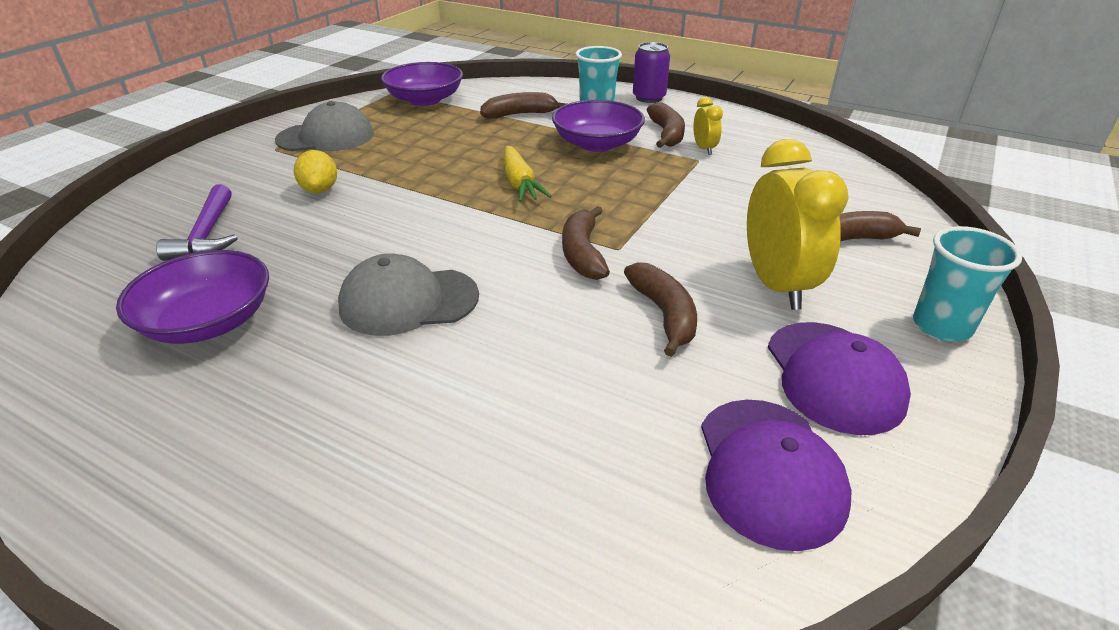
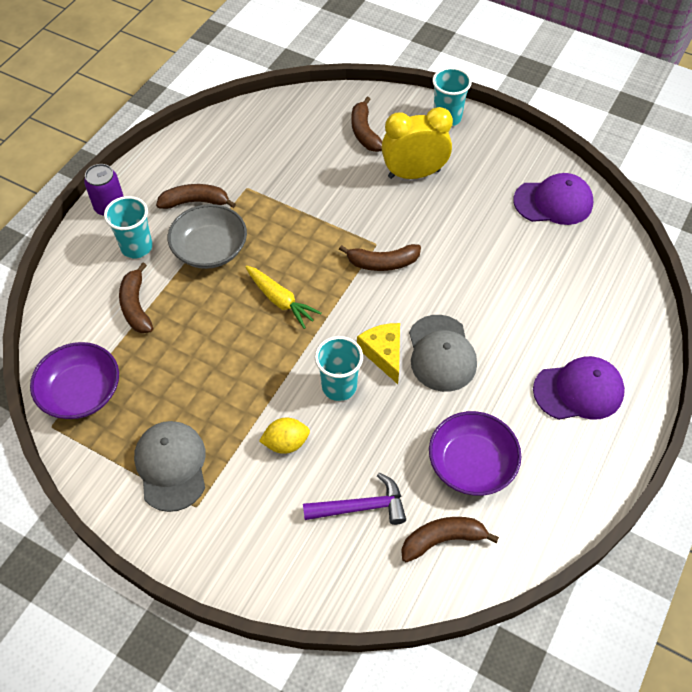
camera: 90 degrees left, 20 degrees up
yellow carrot [504,146,551,202] -> yellow carrot turned 60 degrees clockwise [245,266,322,329]
purple bowl [552,100,645,152] -> grey bowl [168,204,247,269]
brown banana [624,262,697,357] -> brown banana moved to [401,517,499,562]
yellow clock [693,97,723,155] -> none
purple cap [768,322,911,435] -> purple cap moved to [533,356,625,420]
none -> turquoise cup [315,336,363,401]
none -> yellow cheese [357,323,400,384]

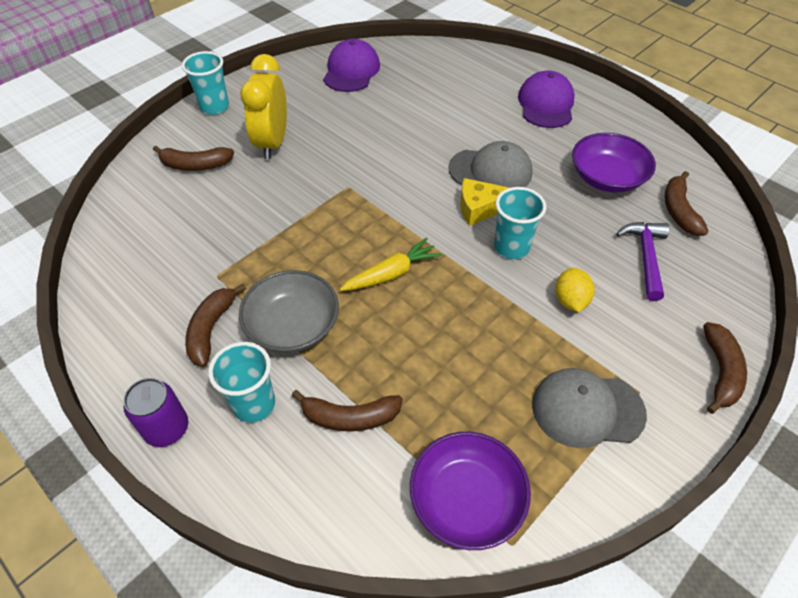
camera: 75 degrees left, 5 degrees down
brown banana [339,244,421,271] -> brown banana moved to [703,322,747,414]

